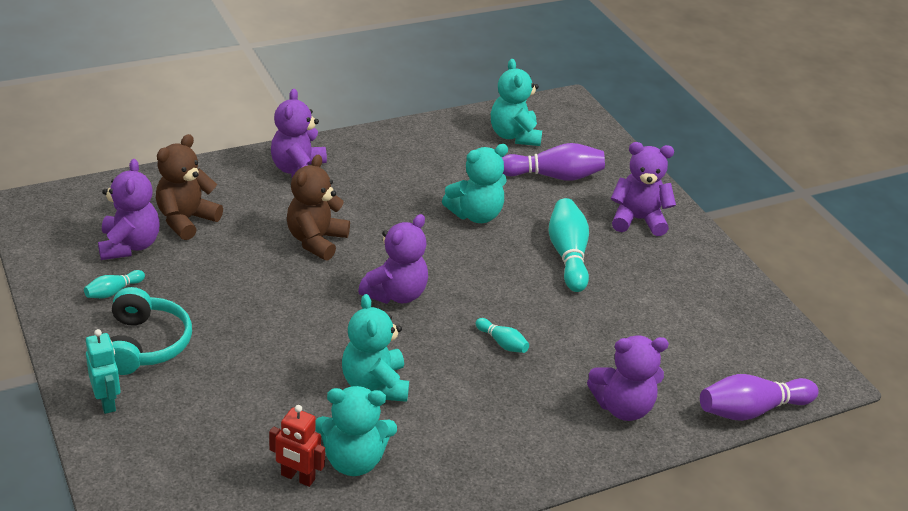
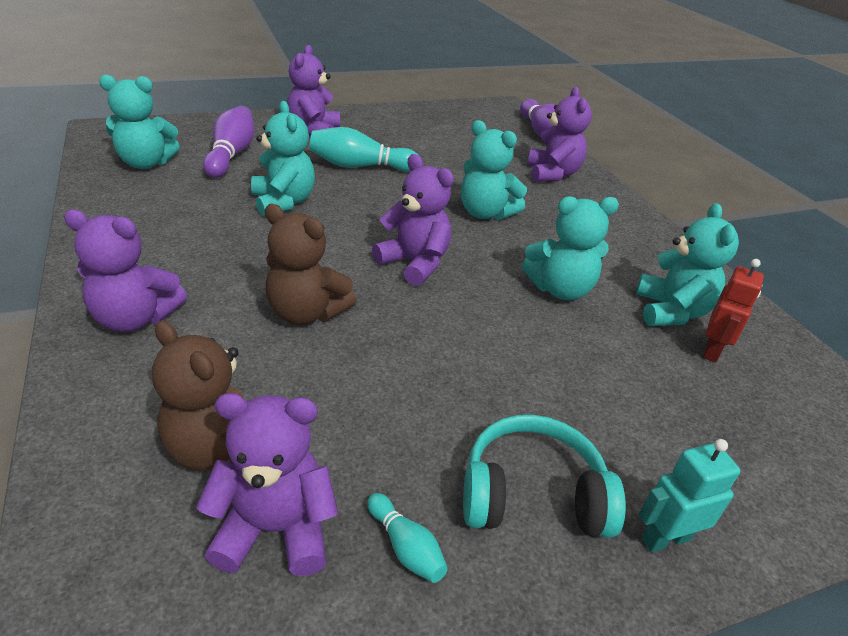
camera: 85 degrees left, 0 degrees up
turquoise bowling pin [475,318,529,353] -> turquoise teddy bear [461,120,527,220]

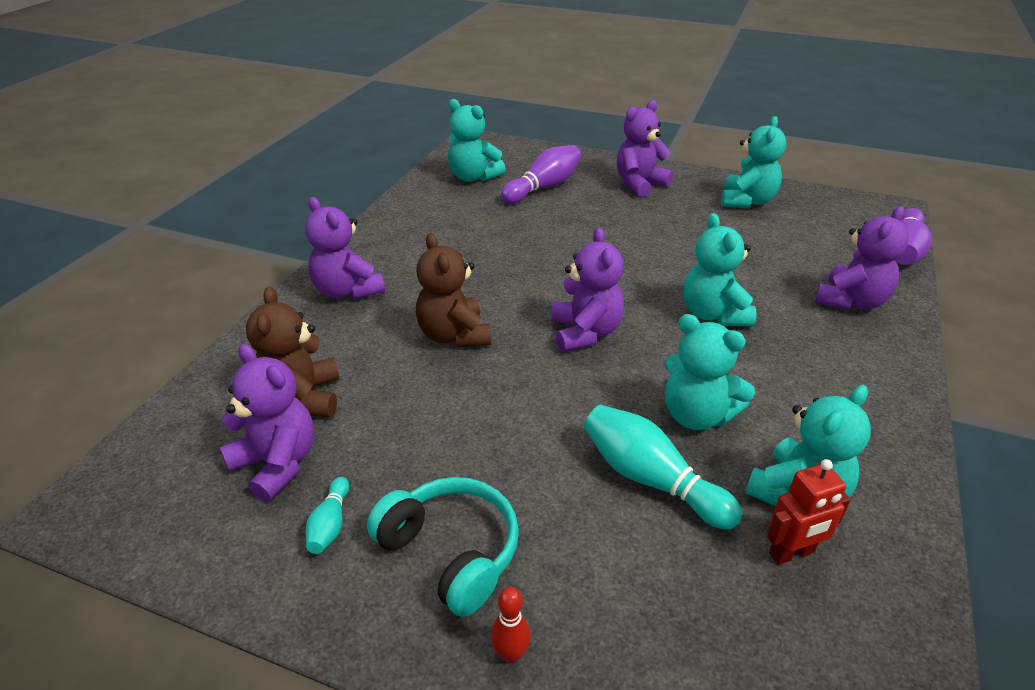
camera: 45 degrees right, 0 degrees up
turquoise teddy bear [251,101,315,216] -> turquoise teddy bear moved to [721,116,786,208]
turquoise bowling pin [309,127,418,172] -> turquoise bowling pin moved to [584,405,742,530]
turquoise robot [639,439,741,552] -> red bowling pin [491,587,531,663]

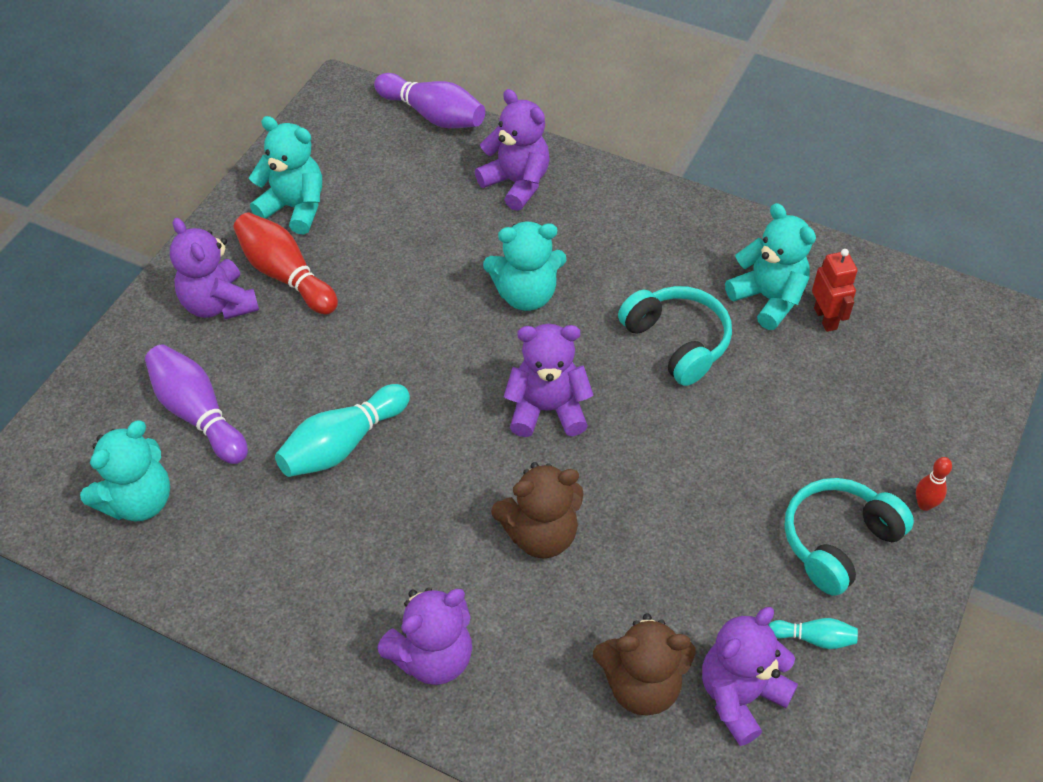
camera: 85 degrees left, 15 degrees up
turquoise bowling pin [584,405,742,530] -> turquoise bowling pin moved to [275,384,410,477]
turquoise teddy bear [665,314,755,430] -> turquoise headphones [618,286,732,386]
none -> red bowling pin [233,212,338,315]

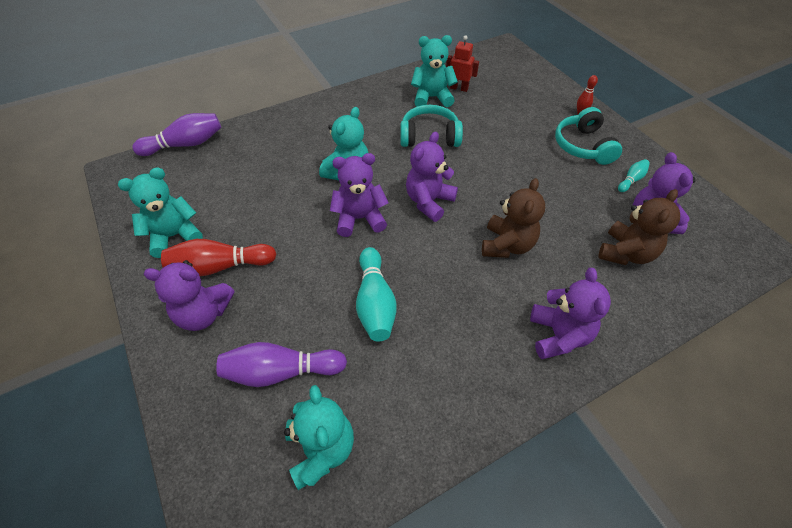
camera: 55 degrees left, 0 degrees up
purple teddy bear [475,89,550,211] -> purple teddy bear moved to [330,153,389,237]

